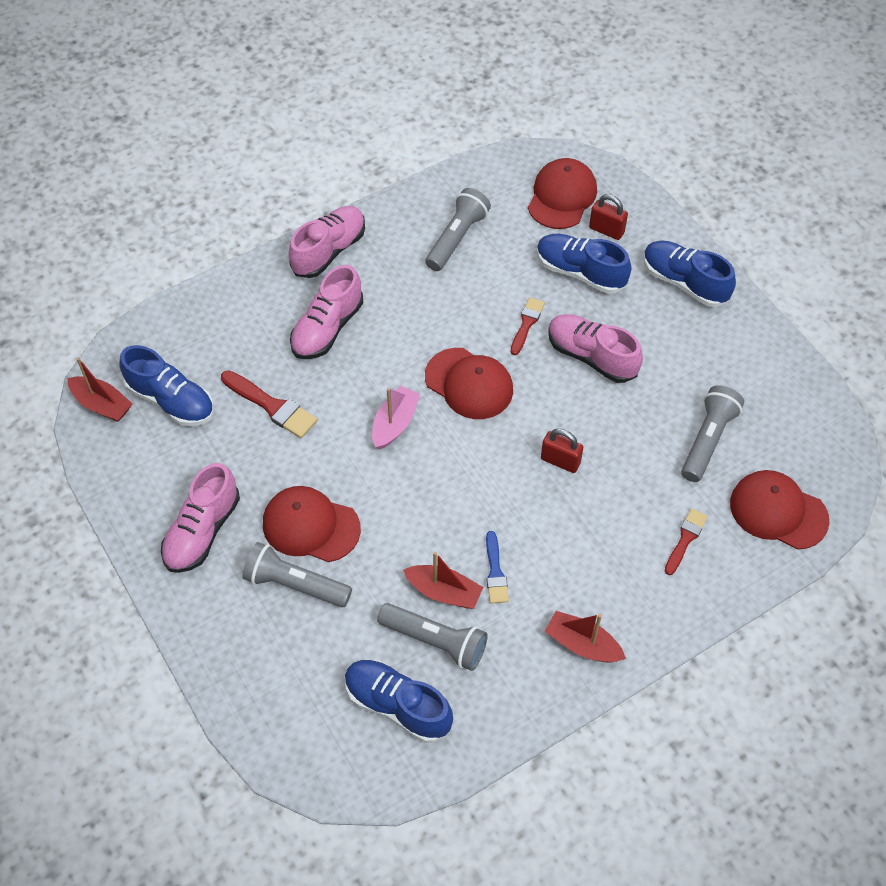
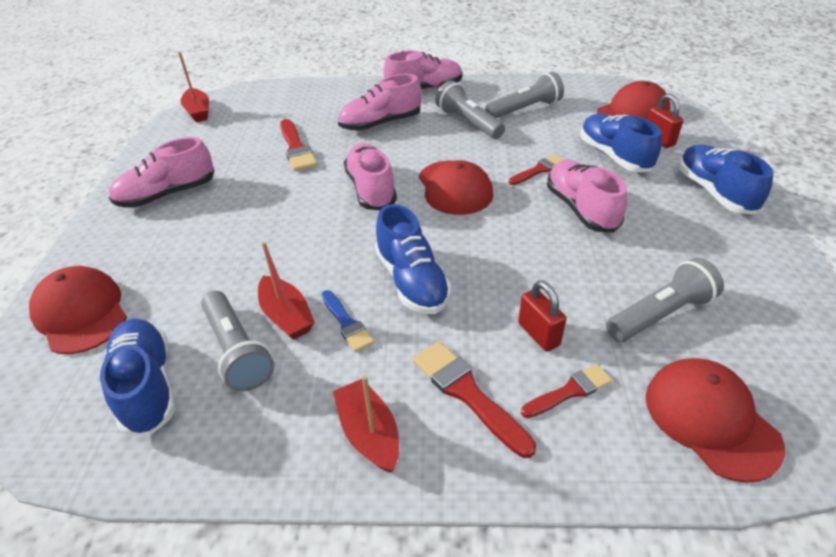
camera: 35 degrees right, 15 degrees down
blue shoe [120,345,214,426] -> blue shoe moved to [375,204,451,314]
grey flashlight [242,542,352,607] -> grey flashlight moved to [435,80,505,139]
red cap [263,486,361,562] -> red cap moved to [29,266,127,354]
pink boat [372,386,420,450] -> pink shoe [344,143,397,210]
blue brush [486,531,509,604] -> blue brush turned 60 degrees counterclockwise [322,290,374,352]
red padlock [541,429,583,473] -> red padlock moved to [518,280,566,352]
none -> red brush [413,341,536,458]

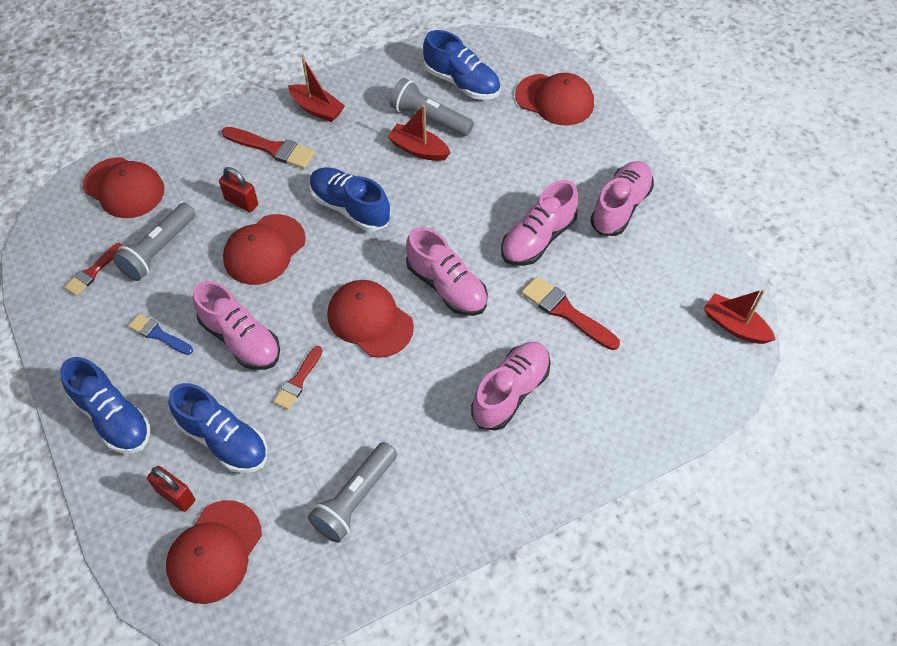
camera: 150 degrees right, 15 degrees up
blue brush [322,290,374,352] -> blue brush moved to [128,314,193,355]
pink shoe [383,50,463,90] -> pink shoe moved to [501,180,579,266]
grey flashlight [435,80,505,139] -> none
red brush [521,364,612,418] -> red brush moved to [64,243,122,296]
none -> red cap [223,214,306,285]

